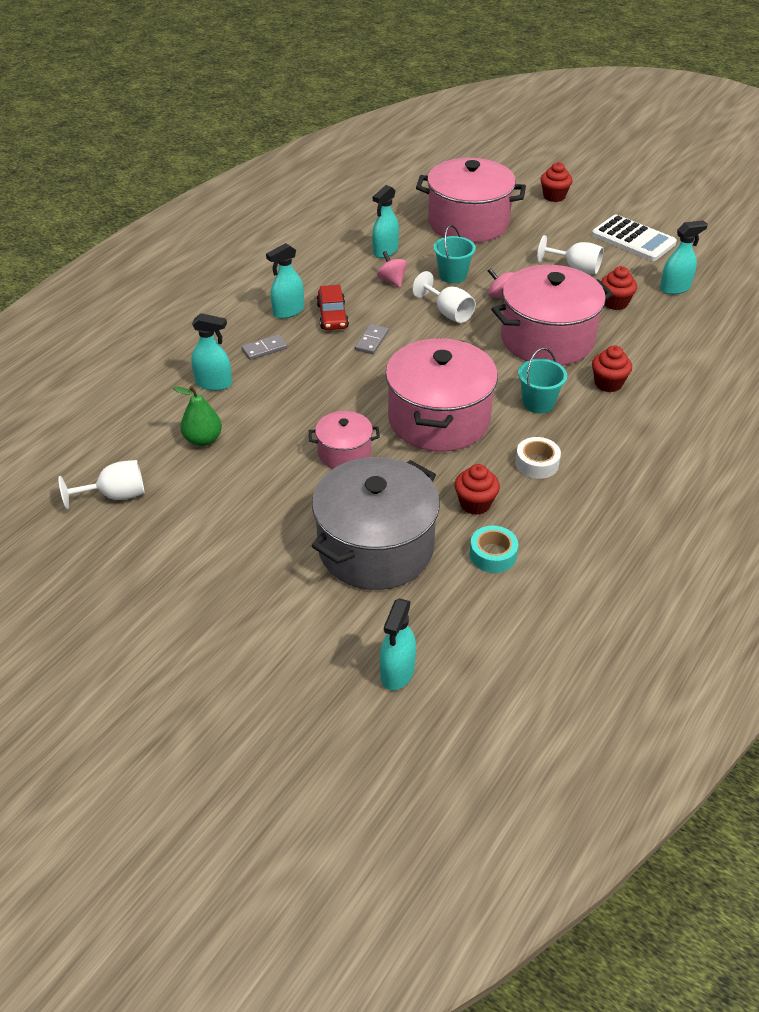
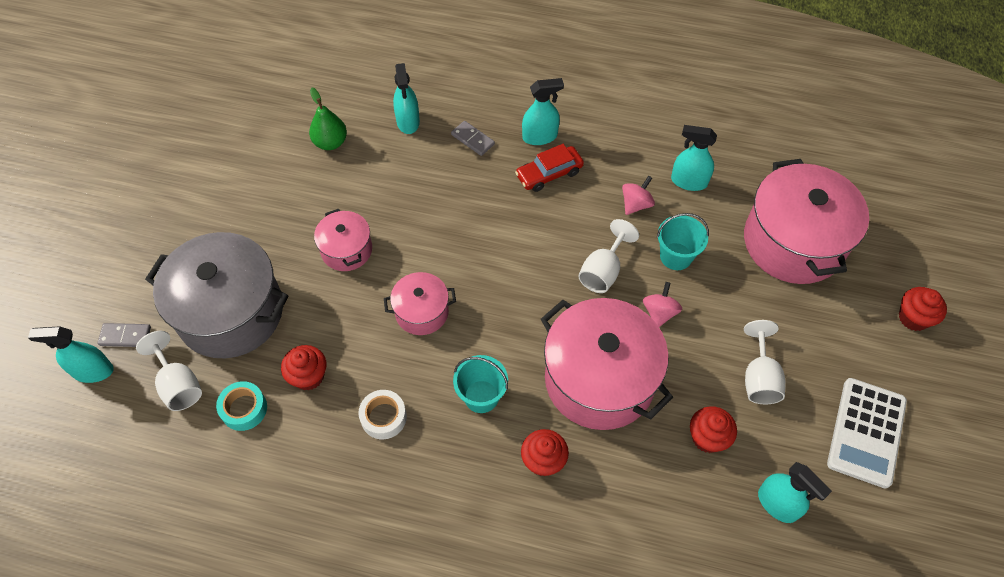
camera: 70 degrees right, 15 degrees up
white goblet [59,460,145,510] -> white goblet moved to [136,331,202,411]
turquoise spray bottle [266,243,304,319] -> turquoise spray bottle turned 135 degrees clockwise [522,78,564,145]
grey domino [355,324,389,354] -> grey domino moved to [97,323,151,347]
pink pot [385,338,498,452] -> pink pot [384,272,456,335], size x0.51

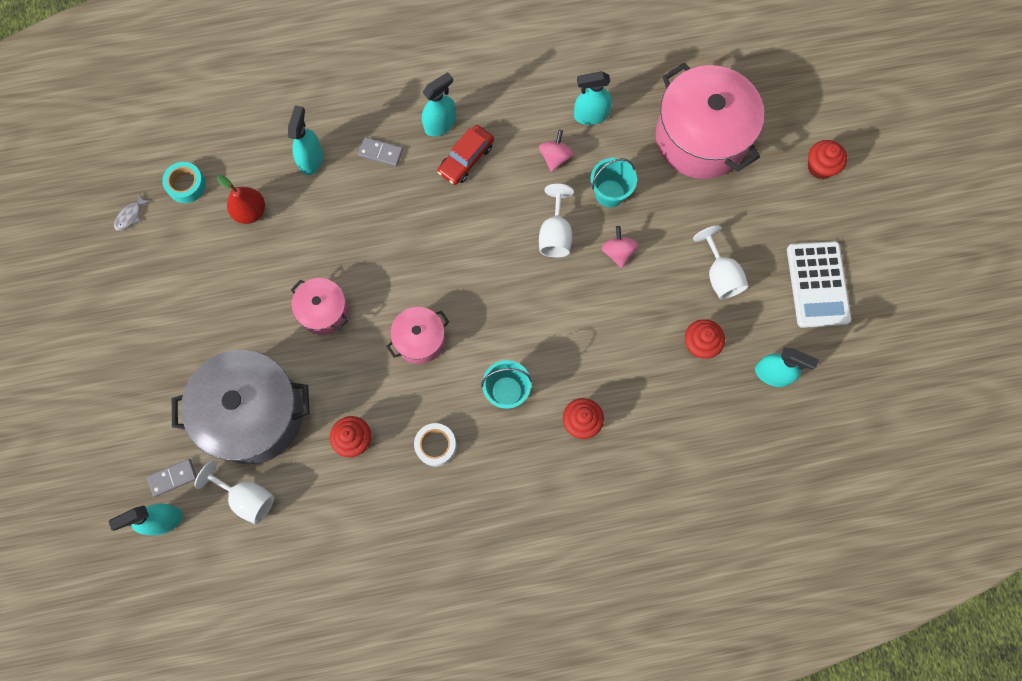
camera: 25 degrees left, 15 degrees up
turquoise tape [216,381,267,431] -> turquoise tape moved to [162,162,206,203]
green pear [309,88,347,150] -> red pear [217,175,265,224]
turquoise spray bottle [393,63,420,134] -> turquoise spray bottle turned 135 degrees counterclockwise [288,105,323,175]
pink pot [541,298,673,430] -> none
none -> grey fish [114,193,151,231]

